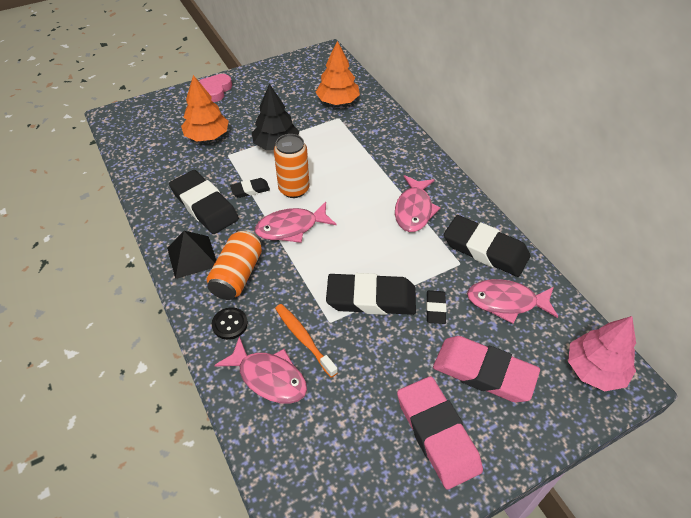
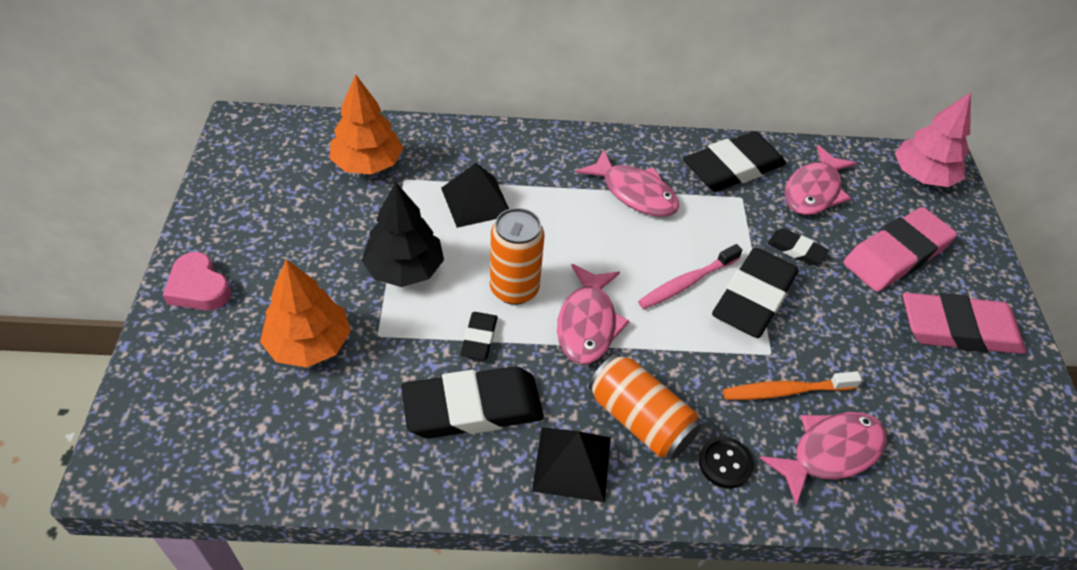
camera: 65 degrees left, 0 degrees up
none -> black pyramid [441,163,509,228]
none -> pink toothbrush [638,244,742,309]

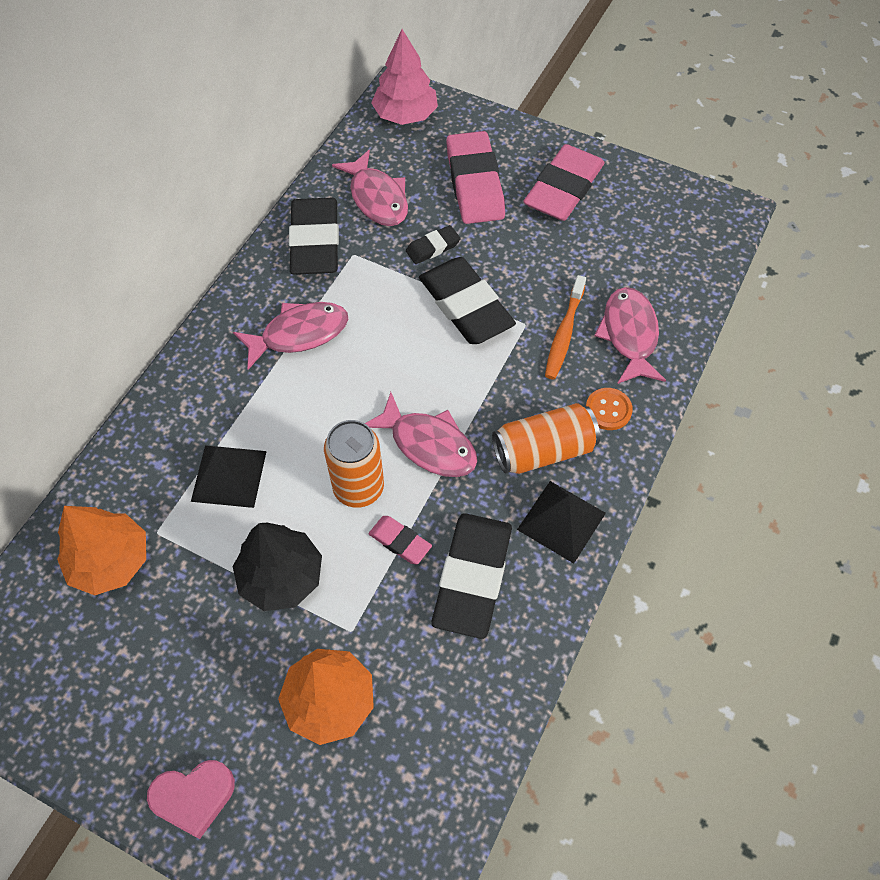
camera: 60 degrees left, 10 degrees up
black eraser [460,312,498,360] -> pink eraser [369,516,432,564]
pink toothbrush [638,244,742,309] -> none
black button [699,437,754,489] -> orange button [586,388,633,430]

